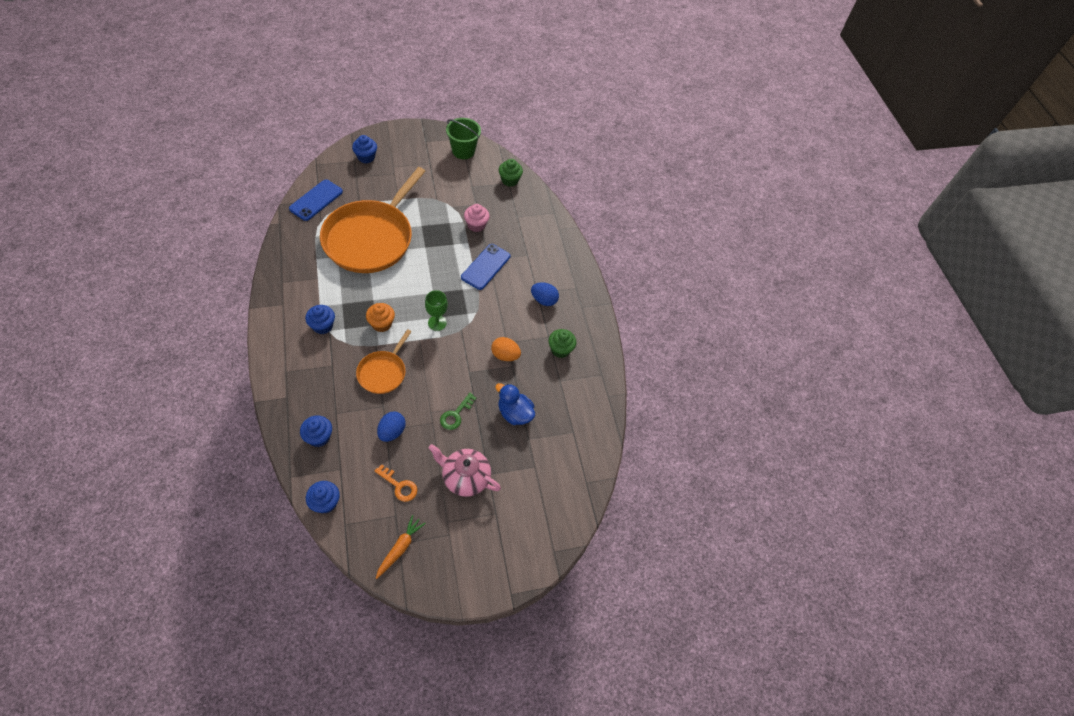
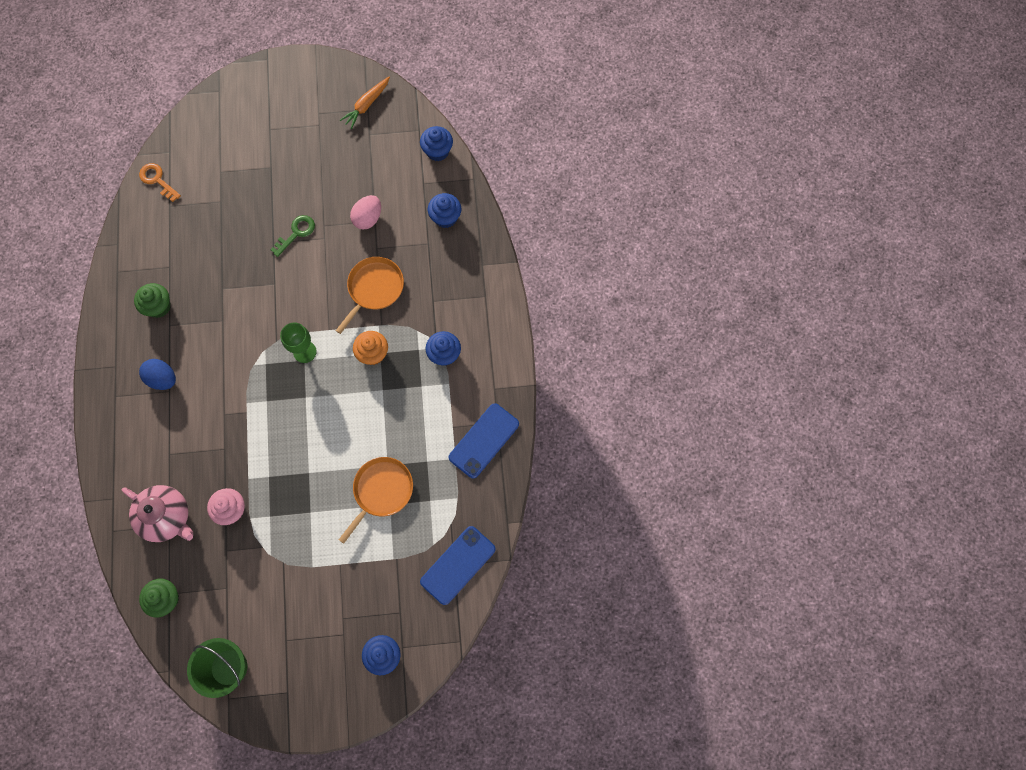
camera: 165 degrees left, 15 degrees up
orange pan [320,167,426,273] -> orange pan [339,457,413,544], size x0.48
orange key [375,464,417,502] -> orange key moved to [139,163,181,202]
blue egg [377,412,406,442] -> pink egg [350,195,381,230]
pink teapot [429,444,501,497] -> pink teapot moved to [122,485,193,542]
blue phone [461,244,510,290] -> blue phone moved to [449,403,519,478]
orange egg [491,337,521,361] -> none
blue duck [495,383,535,425] -> none

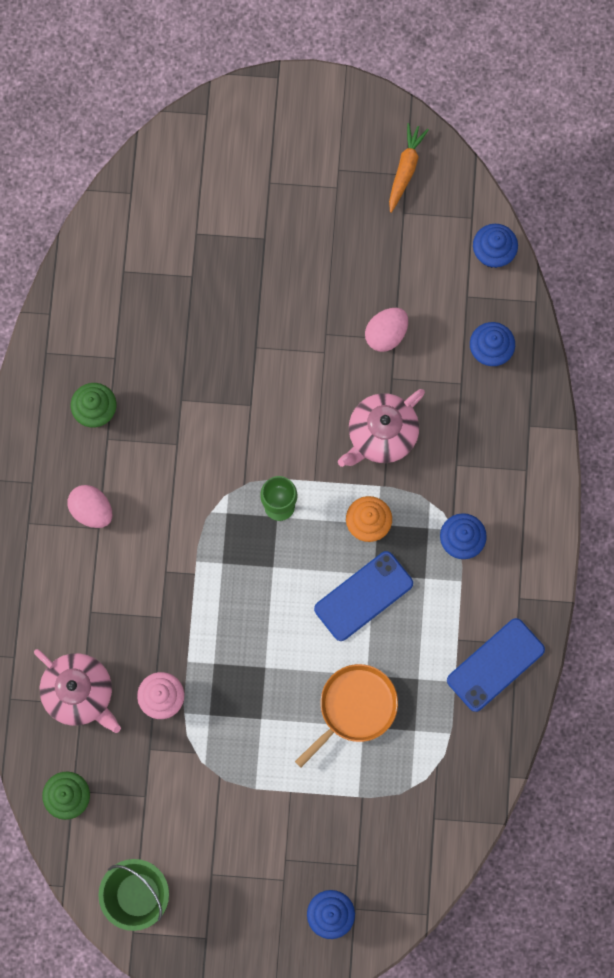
camera: 10 degrees right, 5 degrees up
orange key [139,163,181,202] -> none
blue egg [139,359,176,390] -> pink egg [68,485,112,528]
green key [270,215,315,257] -> none
orange pan [336,257,404,334] -> pink teapot [338,389,425,467]
orange carrot [340,77,390,129] -> orange carrot turned 150 degrees clockwise [389,123,429,213]
blue phone [420,526,496,605] -> blue phone moved to [314,551,413,641]

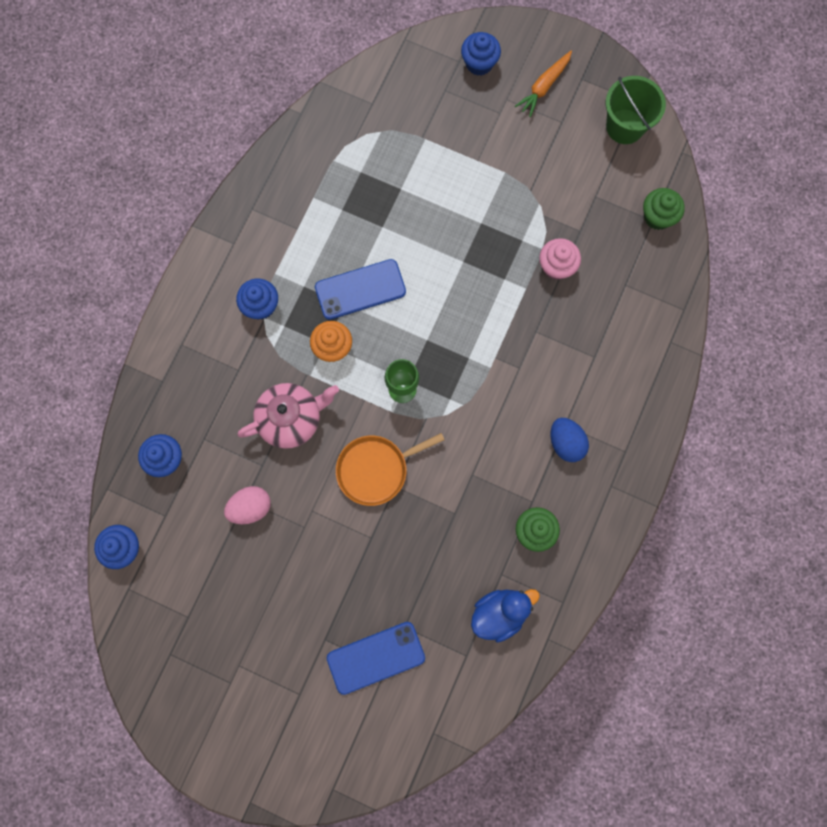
camera: 160 degrees left, 0 degrees up
pink teapot [34,649,121,733] -> none
pink egg [68,485,112,528] -> blue egg [550,418,589,462]
orange pan [295,664,398,767] -> orange pan moved to [336,433,445,506]
orange carrot [389,123,429,213] -> orange carrot moved to [515,51,572,117]
blue phone [447,618,545,712] -> blue phone moved to [327,622,425,695]
none -> blue duck [471,589,540,643]

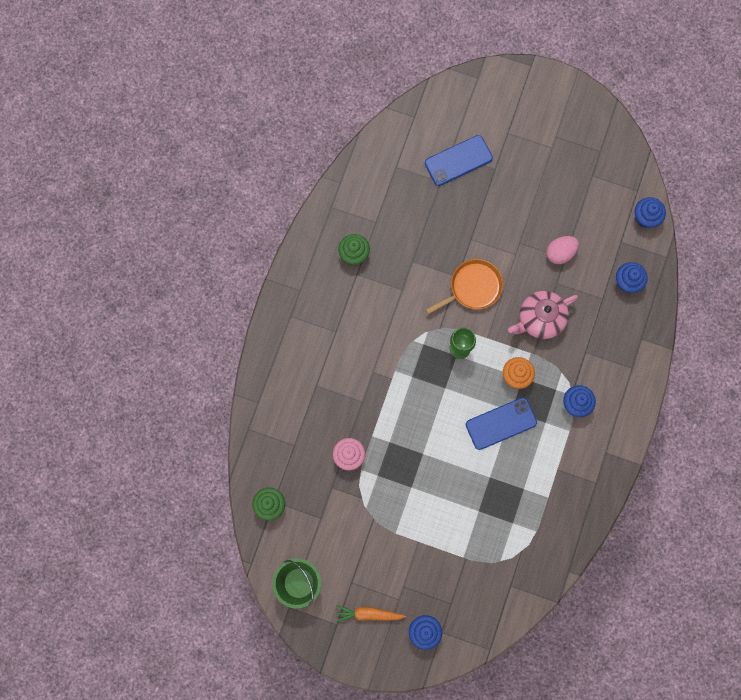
camera: 175 degrees right, 0 degrees up
blue duck [471,589,540,643] -> none
orange carrot [515,51,572,117] -> orange carrot turned 120 degrees counterclockwise [335,605,406,622]
blue egg [550,418,589,462] -> none

